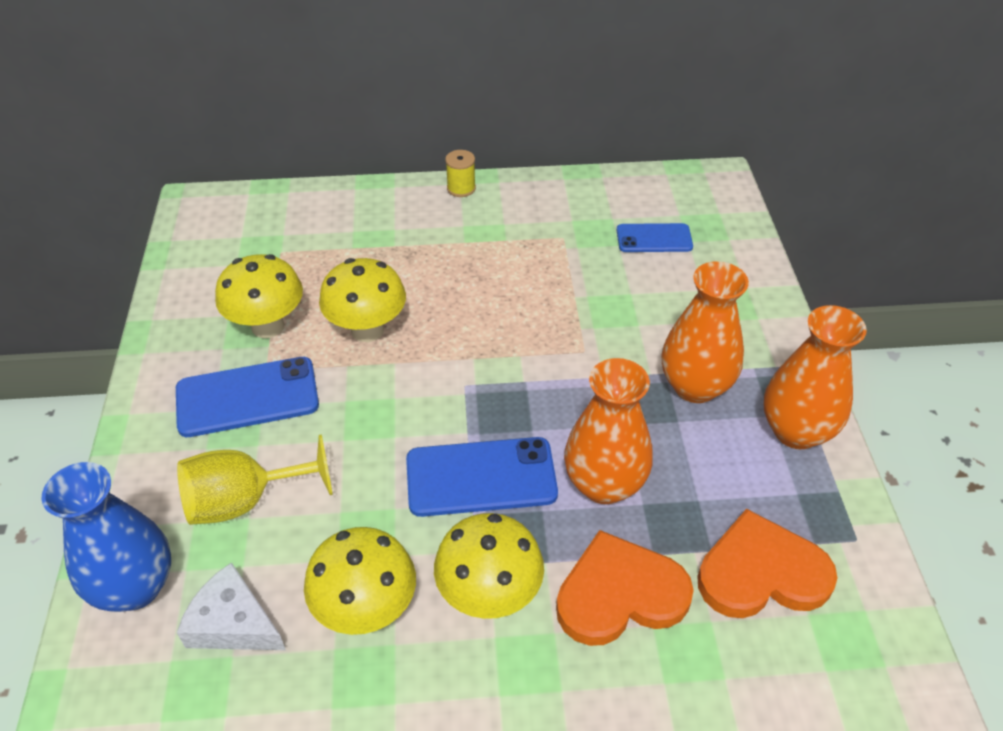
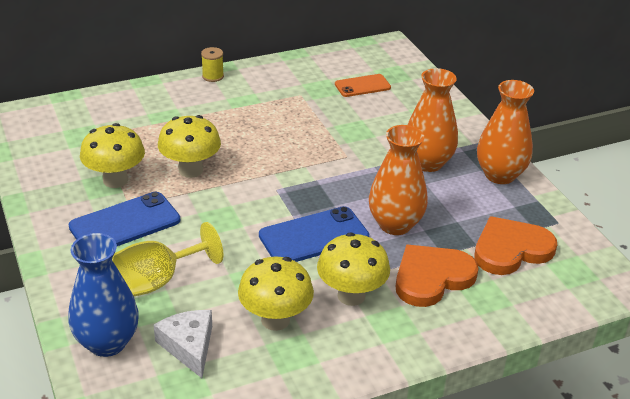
camera: 20 degrees left, 10 degrees down
white cheese [177,562,286,650] -> white cheese turned 60 degrees clockwise [154,310,212,378]
blue phone [617,223,693,252] -> orange phone [335,74,391,97]

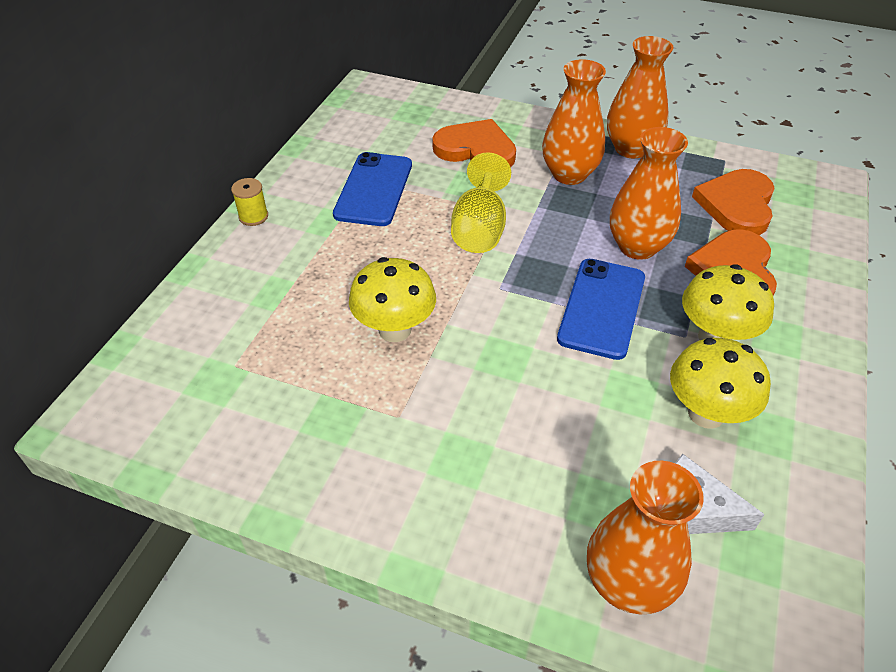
camera: 45 degrees left, 10 degrees up
blue phone [68,192,180,246] -> blue phone moved to [333,152,412,226]
blue vase [68,233,139,357] -> orange vase [587,461,704,614]
yellow mushroom [80,123,145,188] -> none
yellow goblet [112,222,223,296] -> yellow goblet moved to [451,152,511,253]
orange phone [335,74,391,97] -> none
none -> orange heart [432,119,516,167]

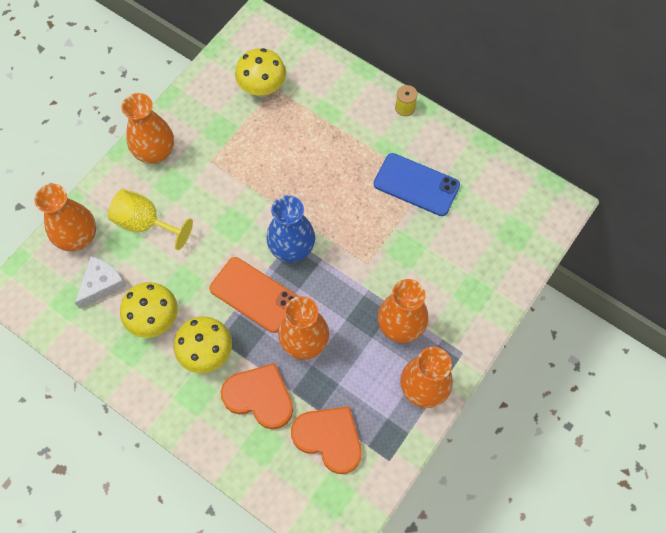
camera: 105 degrees right, 20 degrees up
yellow mushroom [349,257,436,342] -> yellow mushroom moved to [235,48,286,97]
orange heart [432,119,516,167] -> none
yellow goblet [451,152,511,253] -> yellow goblet moved to [108,189,193,250]
blue phone [557,259,645,360] -> orange phone [209,257,298,333]
none -> orange vase [122,93,174,164]
none -> blue vase [266,195,315,263]

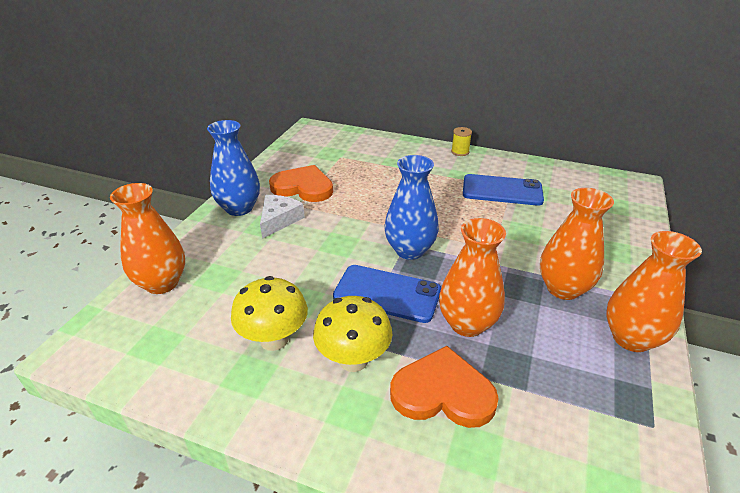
camera: 15 degrees left, 30 degrees down
white cheese [75,256,126,309] -> white cheese moved to [260,195,305,239]
yellow goblet [108,189,193,250] -> none
orange vase [122,93,174,164] -> blue vase [207,120,260,216]
orange phone [209,257,298,333] -> blue phone [333,265,441,323]
yellow mushroom [235,48,286,97] -> none
orange heart [291,406,362,474] -> orange heart moved to [269,165,333,202]

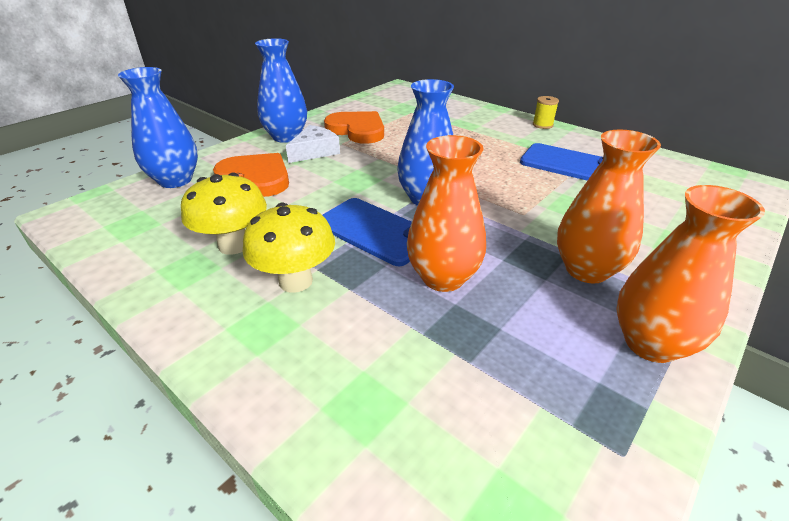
camera: 20 degrees right, 0 degrees up
orange vase [110,183,185,294] -> blue vase [118,67,198,188]
orange heart [390,346,499,428] -> orange heart moved to [213,153,289,197]

